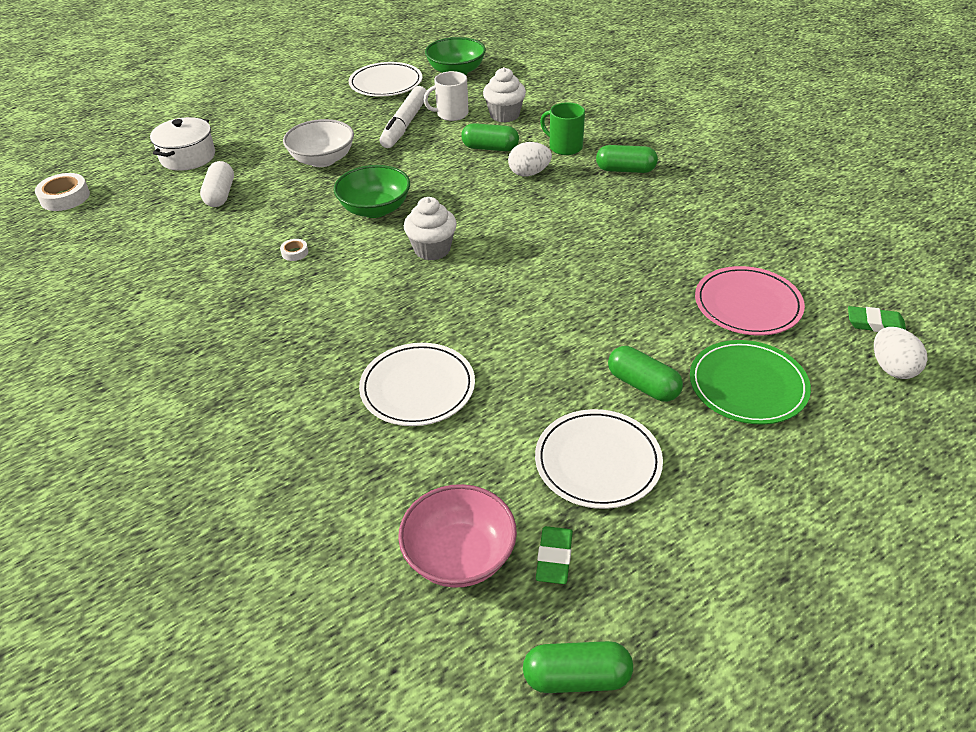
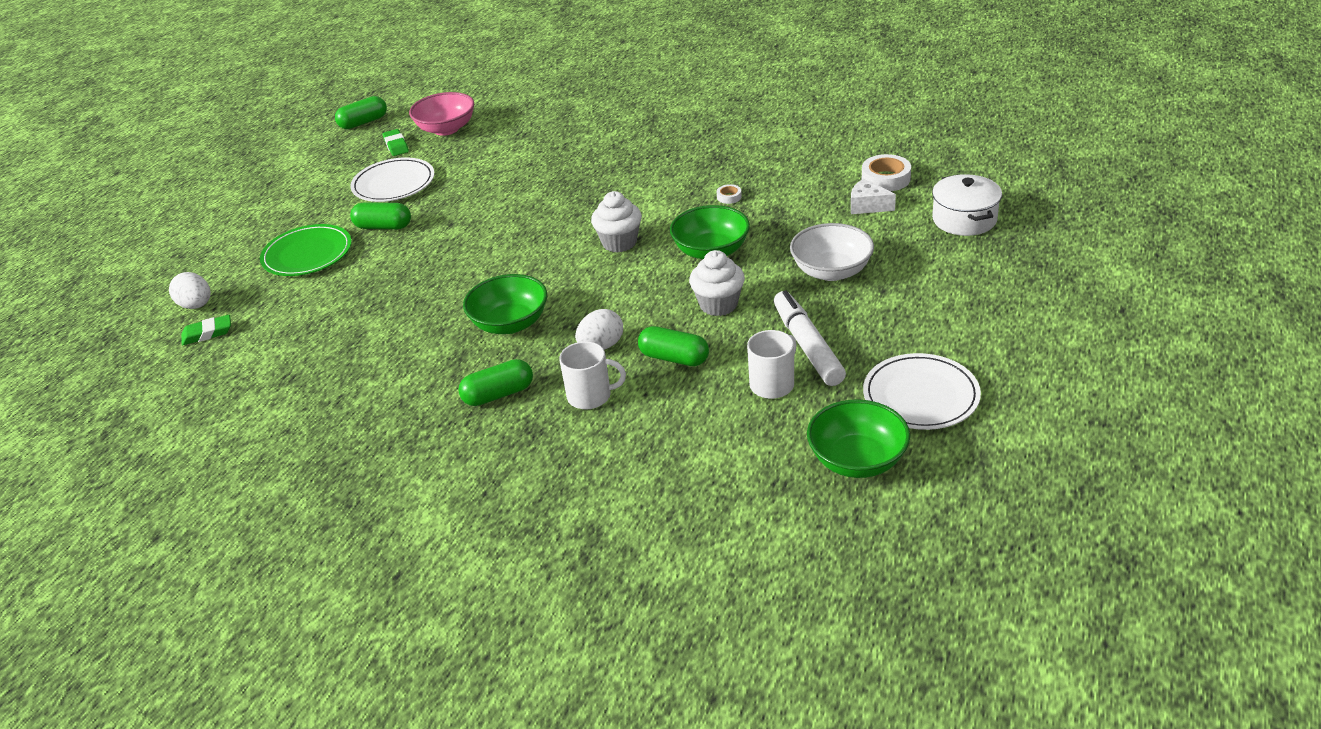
camera: 150 degrees right, 5 degrees down
white tape [35,173,90,211] -> white tape moved to [862,154,911,191]
white capsule [200,161,234,207] -> white cheese [851,179,896,214]
white plate [359,343,475,426] -> none
green capsule [461,123,519,151] -> green capsule turned 45 degrees clockwise [638,326,709,366]
white cupcake [483,67,526,122] -> white cupcake moved to [689,250,745,316]
green mug [540,102,585,155] -> white mug [559,341,626,409]
pink plate [695,266,805,335] -> none
none -> green bowl [463,274,547,334]

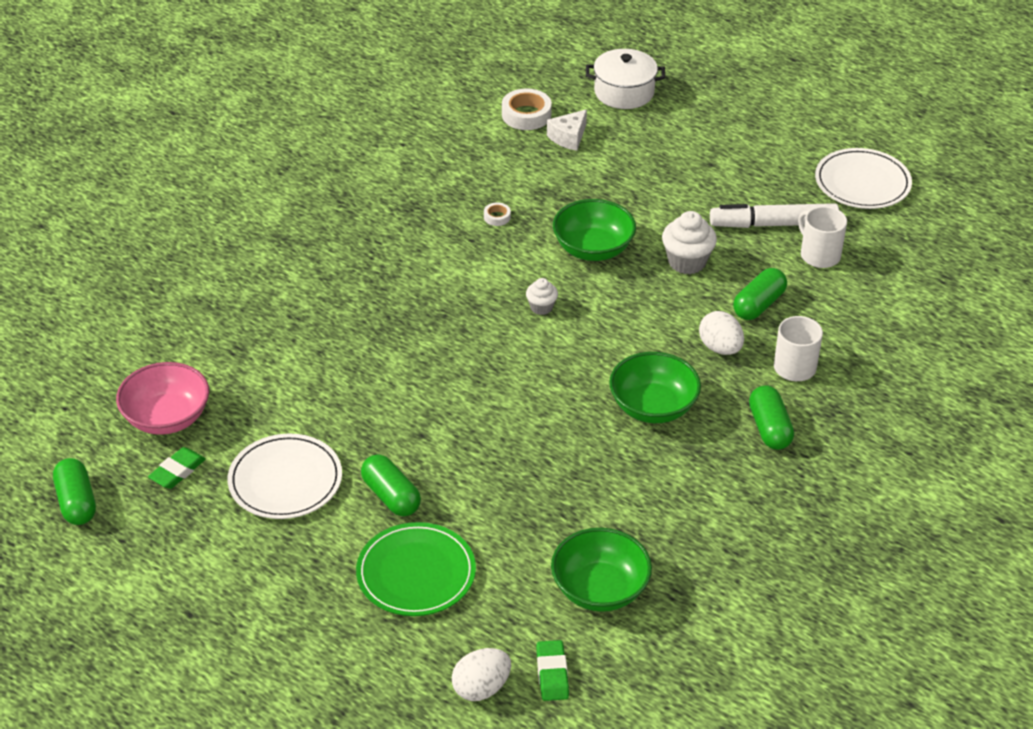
camera: 80 degrees left, 5 degrees up
green capsule [350,202,411,229] -> green capsule turned 60 degrees counterclockwise [361,454,421,516]
green eraser [383,129,409,156] -> green eraser turned 45 degrees counterclockwise [148,447,206,489]
white cupcake [591,191,642,253] -> white cupcake [526,278,558,315], size x0.58
white bowl [790,223,874,281] -> none
green bowl [807,399,910,478] -> green bowl moved to [551,528,652,612]

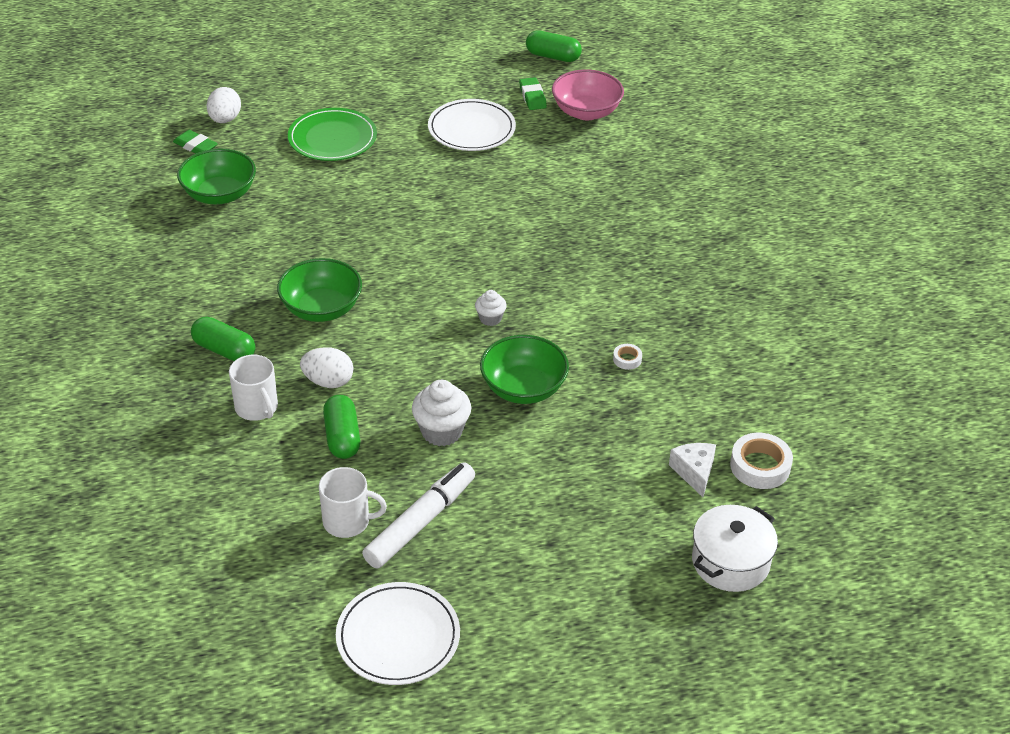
camera: 130 degrees right, 0 degrees up
green capsule [361,454,421,516] -> none

